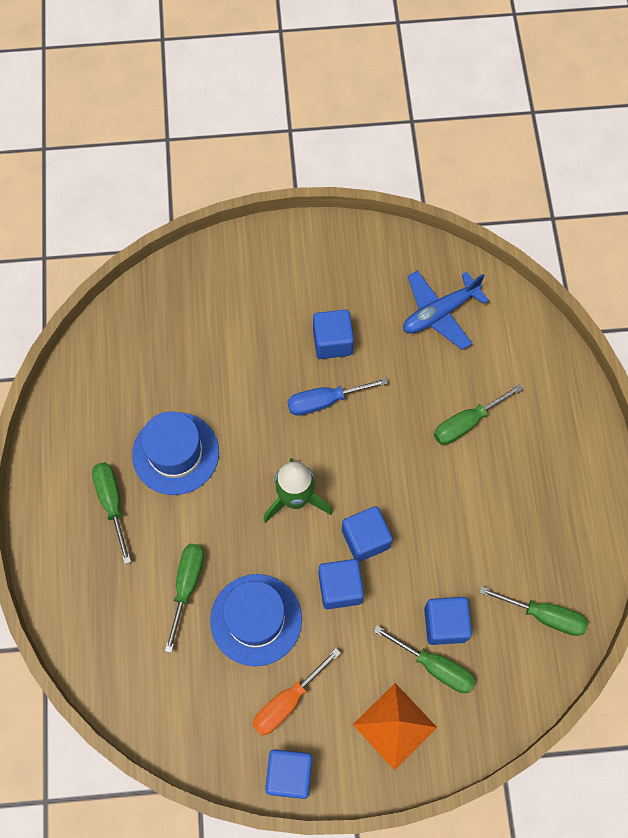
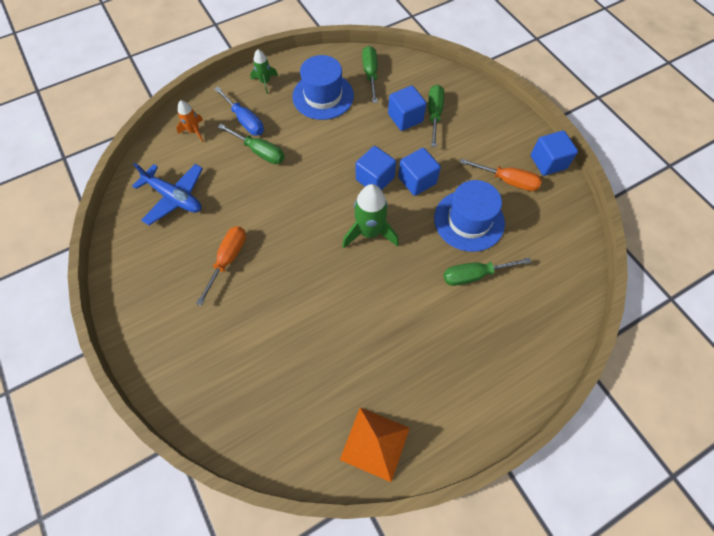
camera: 115 degrees left, 5 degrees down
green screwdriver [92,462,131,564] -> none
blue hat [132,411,219,495] -> blue hat moved to [292,55,354,120]
blue screwdriver [287,378,388,416] -> blue screwdriver moved to [214,87,264,135]
blue cube [313,309,354,359] -> orange screwdriver [196,226,246,306]
orange pyramid [353,683,437,770] -> orange pyramid moved to [340,407,410,482]
none -> orange rocket [176,100,203,142]
none -> green rocket [250,49,278,94]

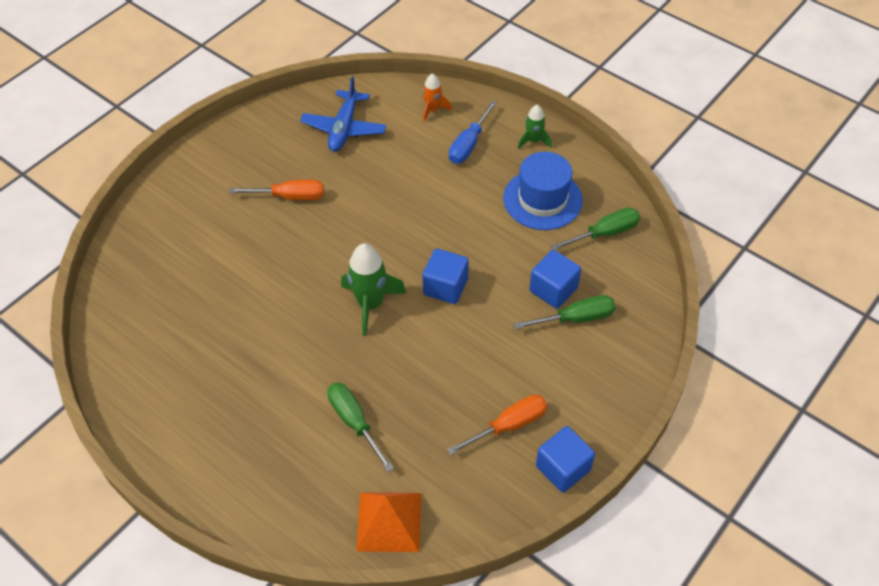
camera: 70 degrees right, 10 degrees down
green screwdriver [218,124,285,164] -> none
orange pyramid [340,407,410,482] -> orange pyramid moved to [356,492,421,552]
blue cube [398,148,441,196] -> none
blue hat [434,180,505,252] -> none
orange screwdriver [460,159,542,191] -> orange screwdriver turned 120 degrees counterclockwise [447,395,548,455]

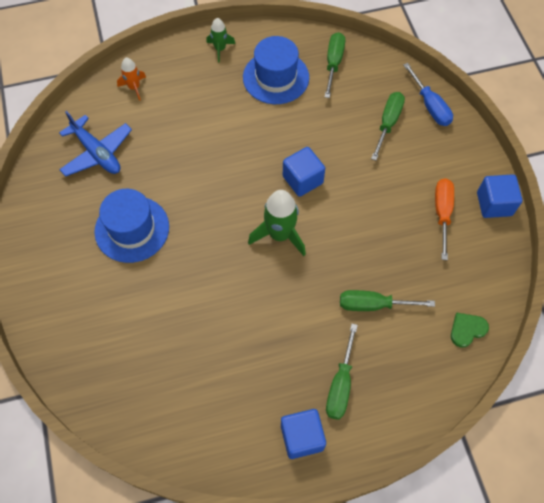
camera: 55 degrees left, 10 degrees up
orange screwdriver [229,180,324,200] -> blue hat [94,189,169,263]
orange pyramid [356,492,421,552] -> green heart [451,313,489,348]
blue screwdriver [449,101,497,164] -> blue screwdriver moved to [403,63,453,126]
blue cube [529,250,581,309] -> blue cube moved to [281,409,326,459]
none -> green screwdriver [326,324,358,420]

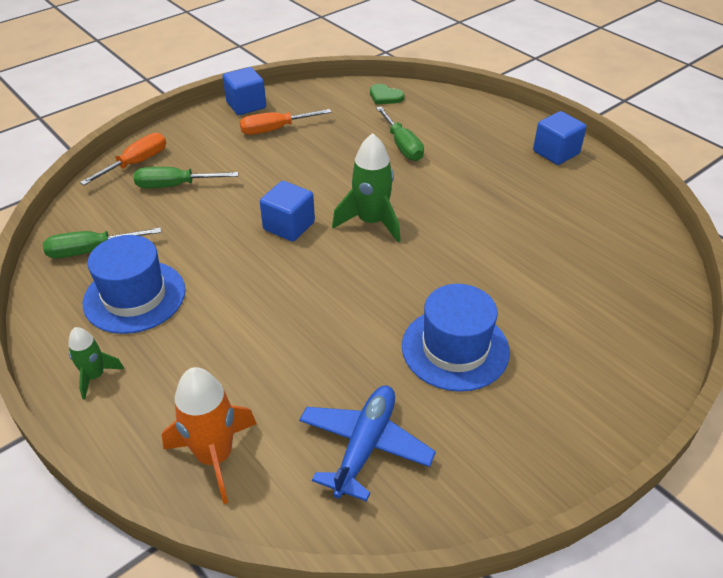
camera: 115 degrees left, 20 degrees down
orange rocket [117,58,146,101] -> orange rocket [162,367,257,504], size x1.74
green screwdriver [326,324,358,420] -> none
blue screwdriver [403,63,453,126] -> orange screwdriver [80,133,166,185]

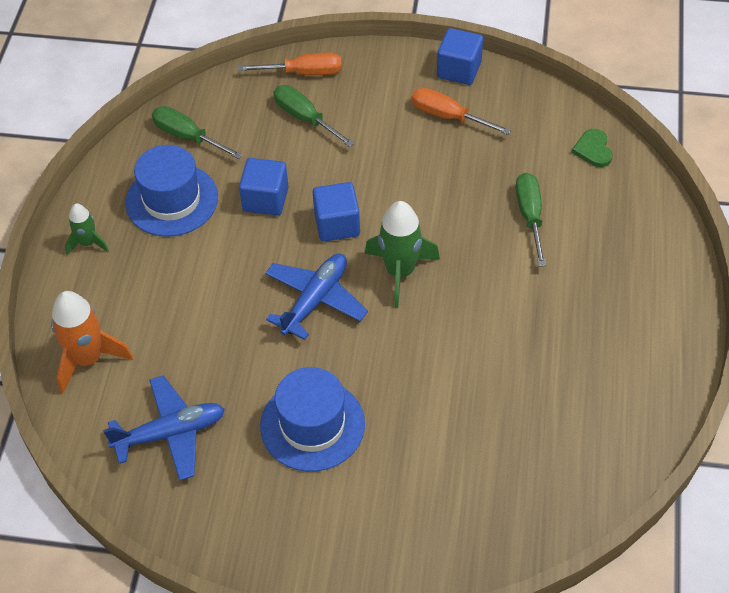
camera: 50 degrees right, 10 degrees up
green screwdriver [376,106,424,161] -> green screwdriver turned 150 degrees clockwise [516,173,546,267]
blue cube [533,111,587,165] -> blue cube moved to [239,158,289,216]
none -> blue plane [265,254,368,340]

